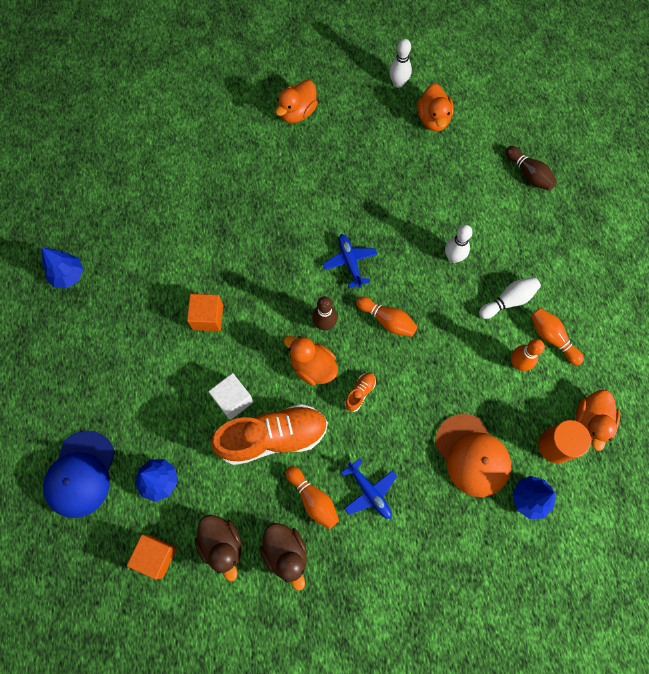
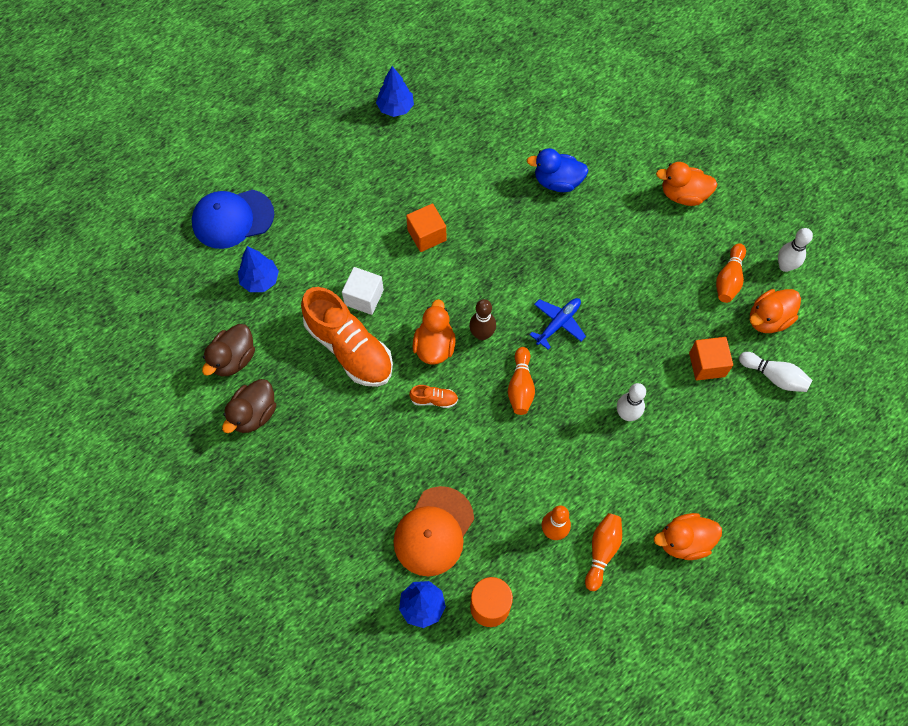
camera: 60 degrees right, 5 degrees down
orange cube [127,535,177,580] -> orange cube moved to [689,337,733,380]
orange bowling pin [286,466,339,529] -> orange bowling pin moved to [716,243,746,303]
blue plane [341,458,397,519] -> none
white bowling pin [479,277,541,319] -> white bowling pin moved to [739,352,812,392]
brown bowling pin [505,146,557,191] -> none
orange duck [576,390,620,451] -> orange duck moved to [654,513,722,560]
none -> blue duck [527,148,589,192]

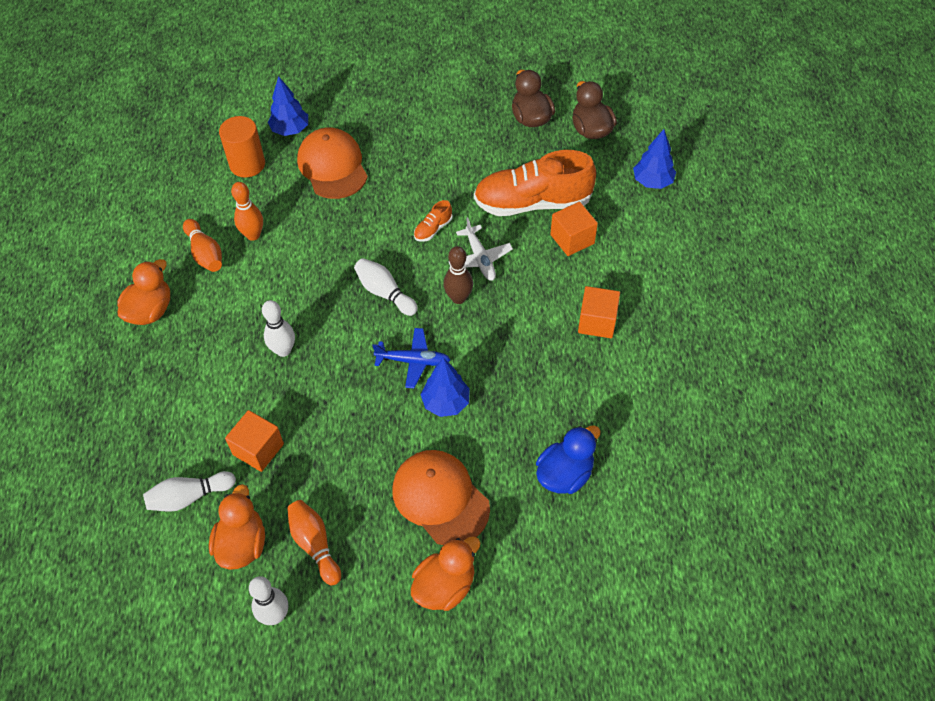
camera: 130 degrees right, 10 degrees down
blue cap [192,190,274,249] -> none
white cube [342,267,384,315] -> orange cube [550,202,598,256]
blue tree [376,66,414,117] -> blue tree moved to [420,358,470,417]
orange duck [412,299,456,364] -> white plane [448,217,513,281]
orange bowling pin [508,347,535,415] -> white bowling pin [354,258,418,316]
blue plane [529,298,586,350] -> blue plane turned 75 degrees counterclockwise [372,328,450,388]
none -> orange cap [392,450,490,545]

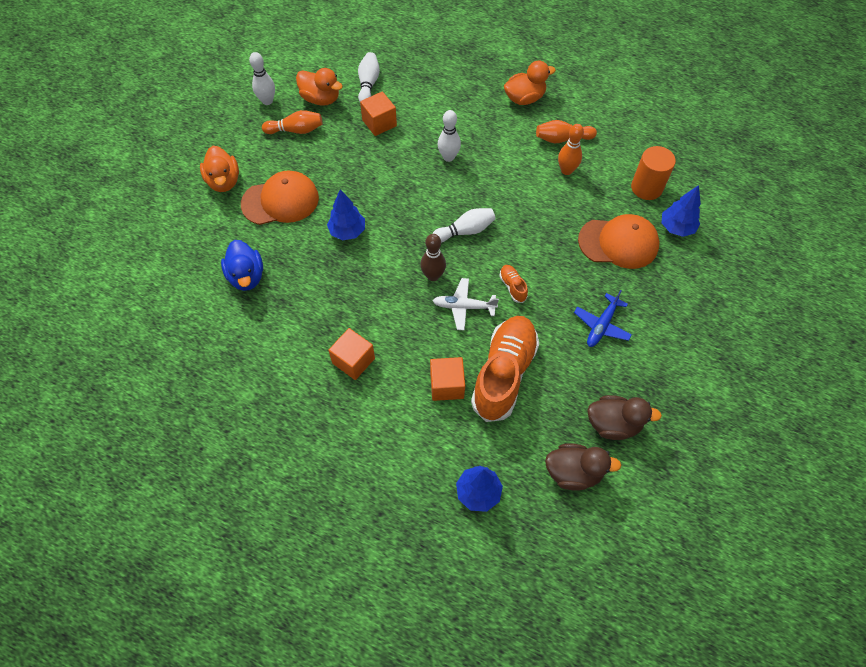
camera: 115 degrees right, 5 degrees up
orange duck [117,259,170,325] -> orange duck turned 75 degrees counterclockwise [504,60,556,105]
blue plane [372,328,450,388] -> blue plane moved to [574,290,632,347]

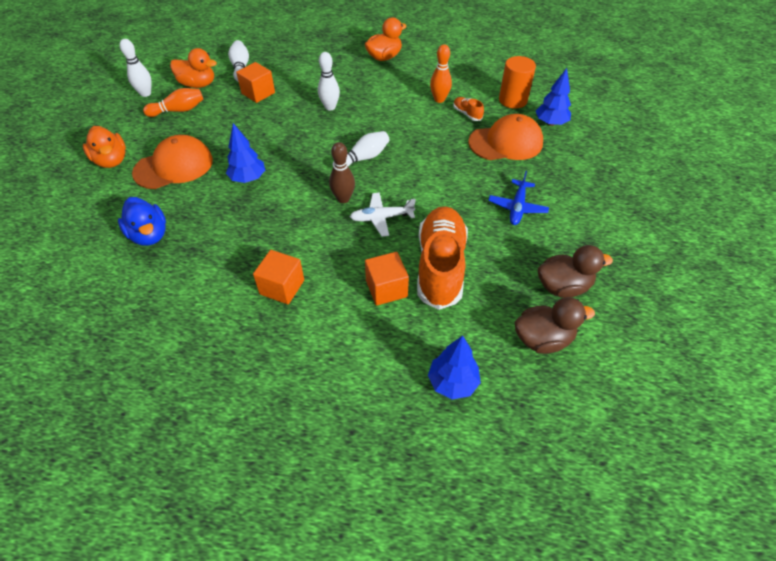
camera: 15 degrees left, 10 degrees down
orange shoe [499,265,528,303] -> orange shoe moved to [453,97,484,121]
orange bowling pin [536,120,597,143] -> none

